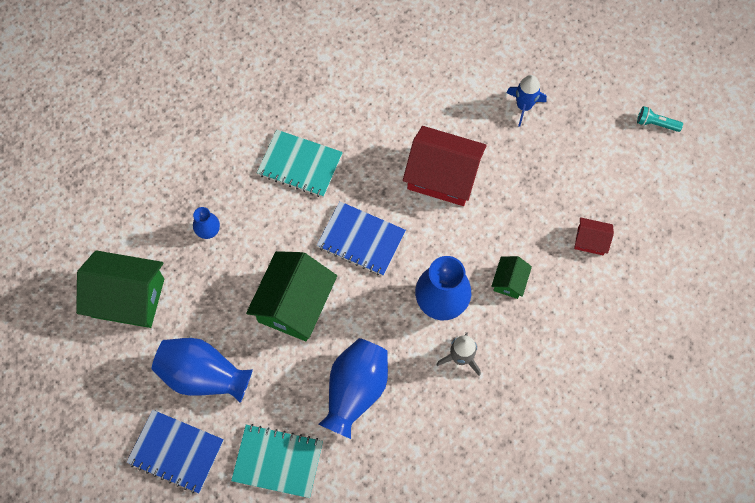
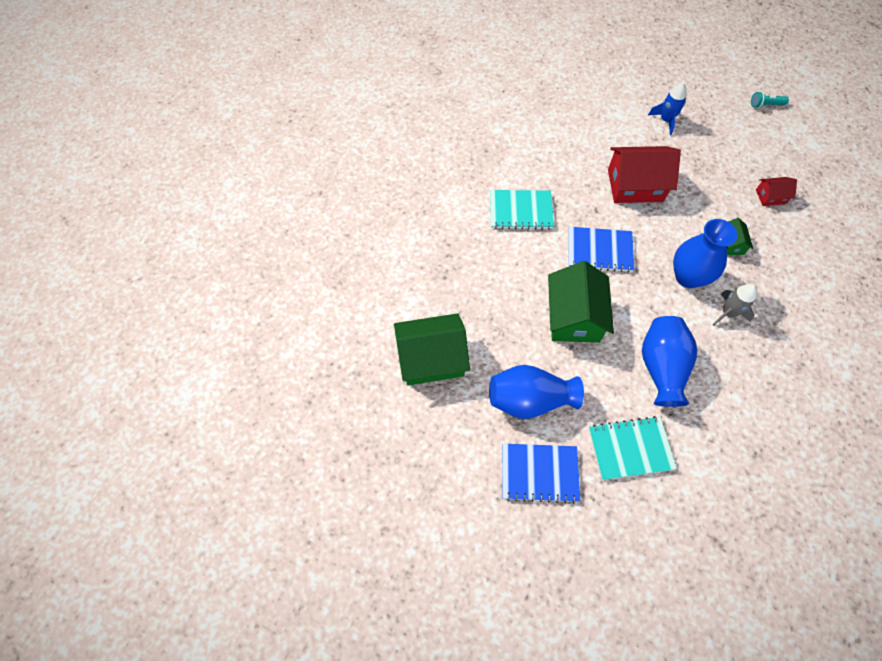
camera: 20 degrees left, 5 degrees down
blue vase [193,207,220,239] -> none

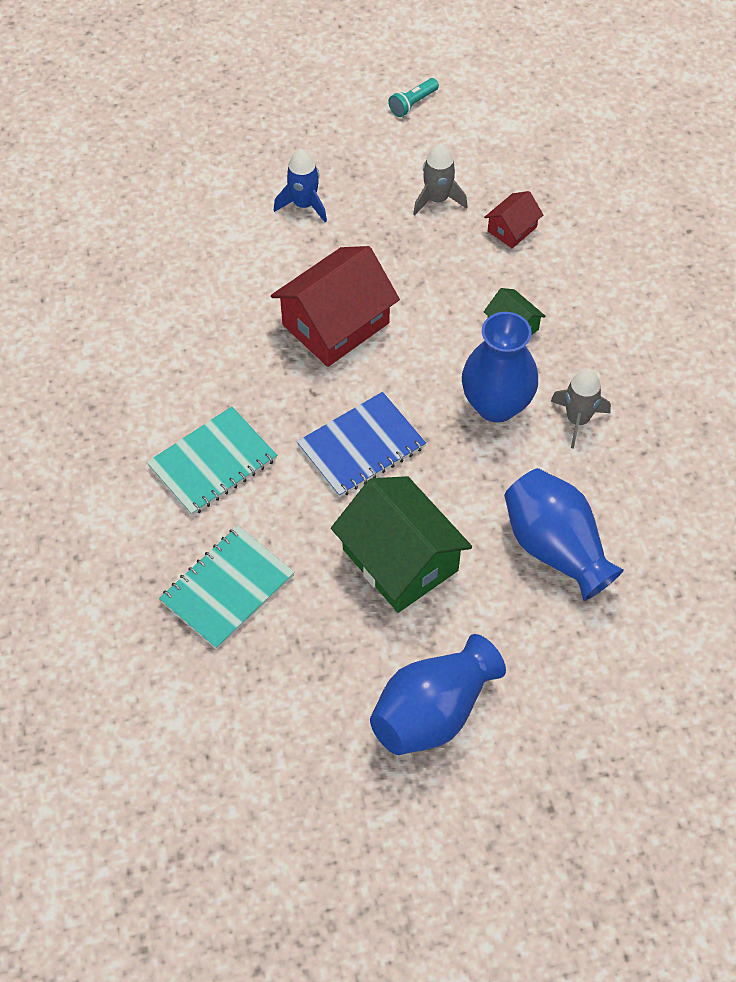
camera: 40 degrees left, 5 degrees down
green house [394,313,470,385] -> none
blue notebook [502,444,580,504] -> none
turquoise notebook [589,416,677,480] -> turquoise notebook moved to [159,526,295,650]
none -> grey rocket [413,143,468,215]

